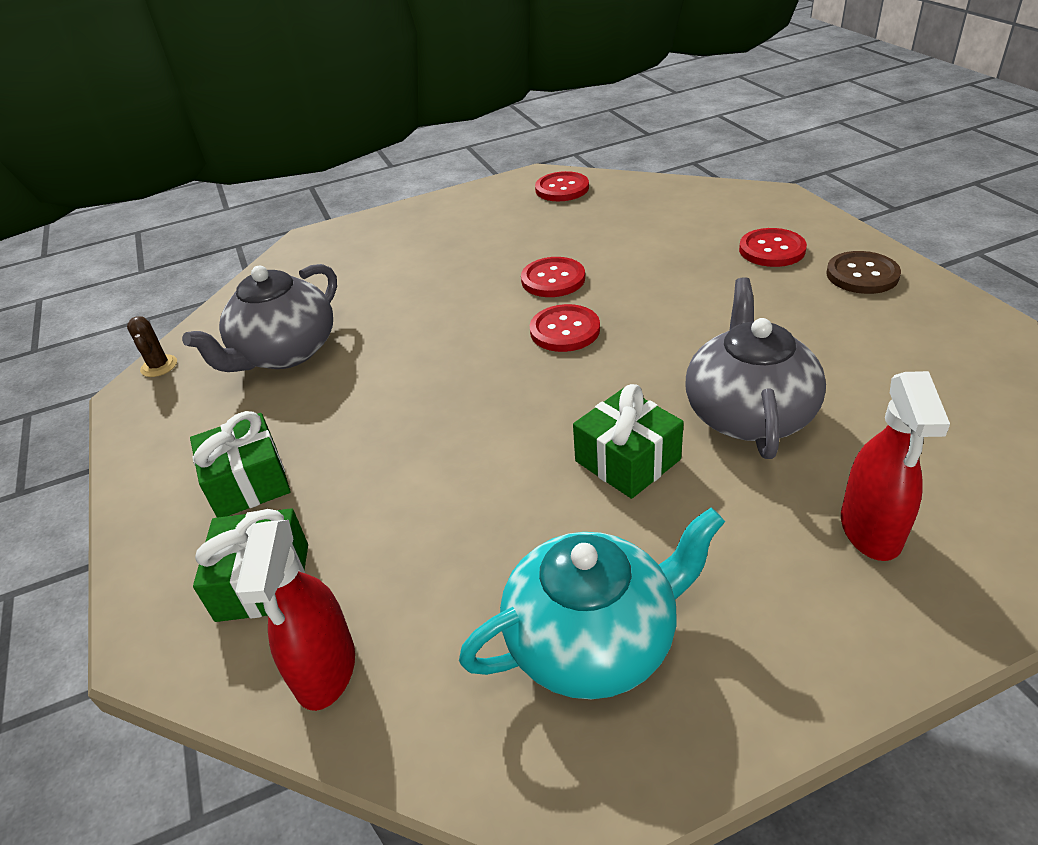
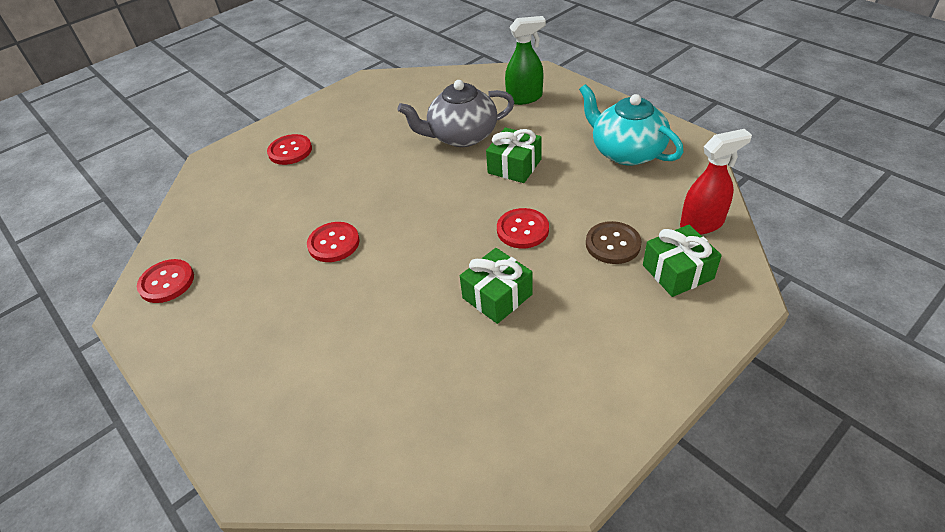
camera: 110 degrees left, 5 degrees up
brown cactus [127,316,177,377] -> none
grey teapot [182,264,337,372] -> none
green gift [190,411,291,518] -> green gift moved to [460,248,533,324]
red button [530,304,600,352] -> red button moved to [497,208,549,249]
brown button [826,251,901,294] -> brown button moved to [586,221,641,264]
red spray bottle [841,371,950,561] -> green spray bottle [505,16,546,105]

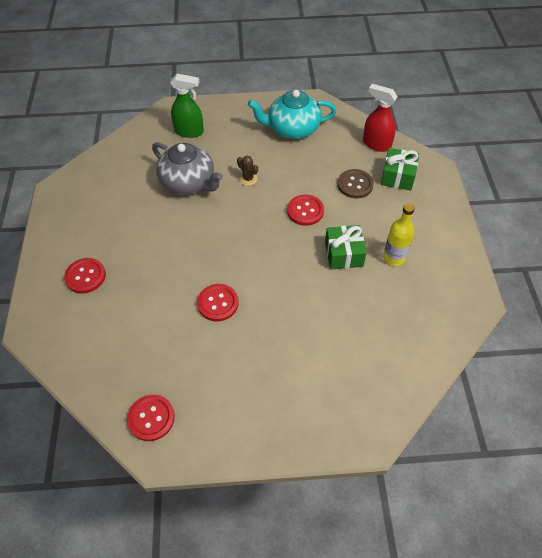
camera: 55 degrees left, 10 degrees up
grey teapot [397,80,514,147] -> grey teapot turned 75 degrees counterclockwise [152,142,223,195]
green gift [486,127,542,183] -> brown cactus [237,156,258,186]
green spray bottle [505,16,546,105] -> green spray bottle turned 75 degrees clockwise [170,74,204,138]
red spray bottle [680,129,752,234] -> red spray bottle turned 75 degrees counterclockwise [363,84,398,152]
none -> yellow bottle [383,203,415,266]

